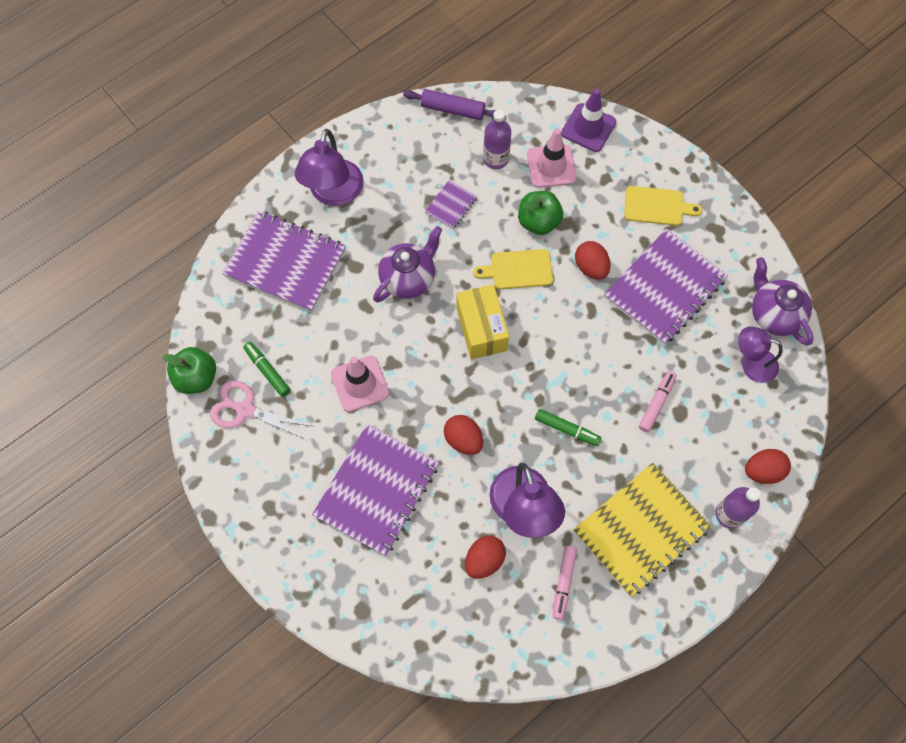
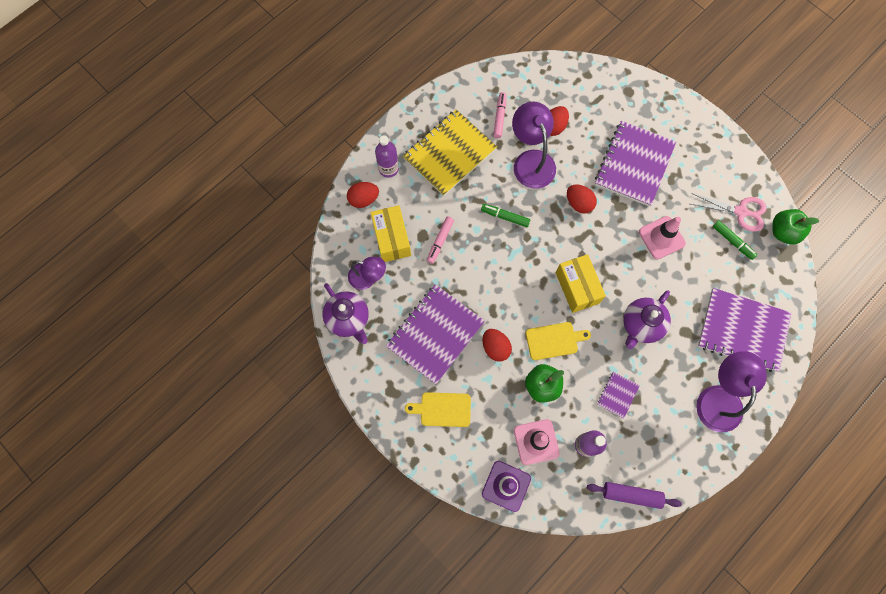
camera: 175 degrees right, 5 degrees up
none -> yellow box [371,205,411,262]

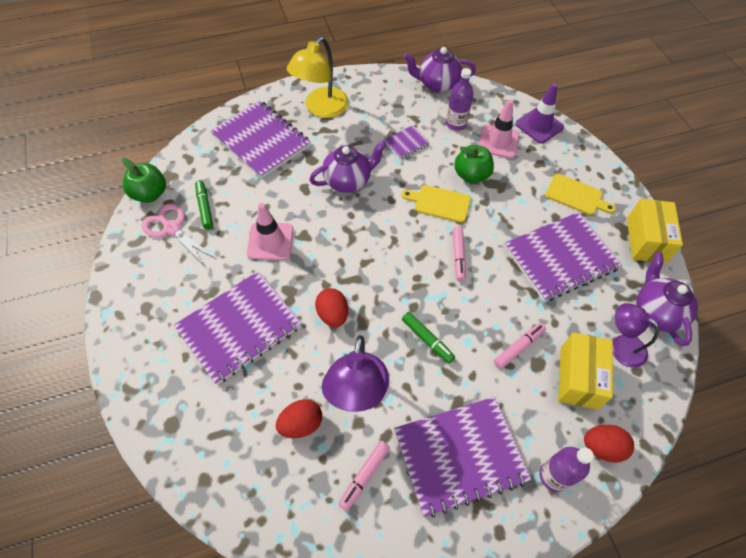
camera: 155 degrees left, 15 degrees down
yellow notebook [403,109,497,196] -> purple notebook [394,397,531,518]
red egg [483,329,512,362] -> none
yellow box [556,254,606,313] -> yellow box moved to [627,199,683,263]
purple rolling pin [587,482,682,509] -> purple teapot [404,47,476,92]
purple lamp [696,351,767,432] -> yellow lamp [287,37,349,118]
none -> pink marker [453,227,466,281]

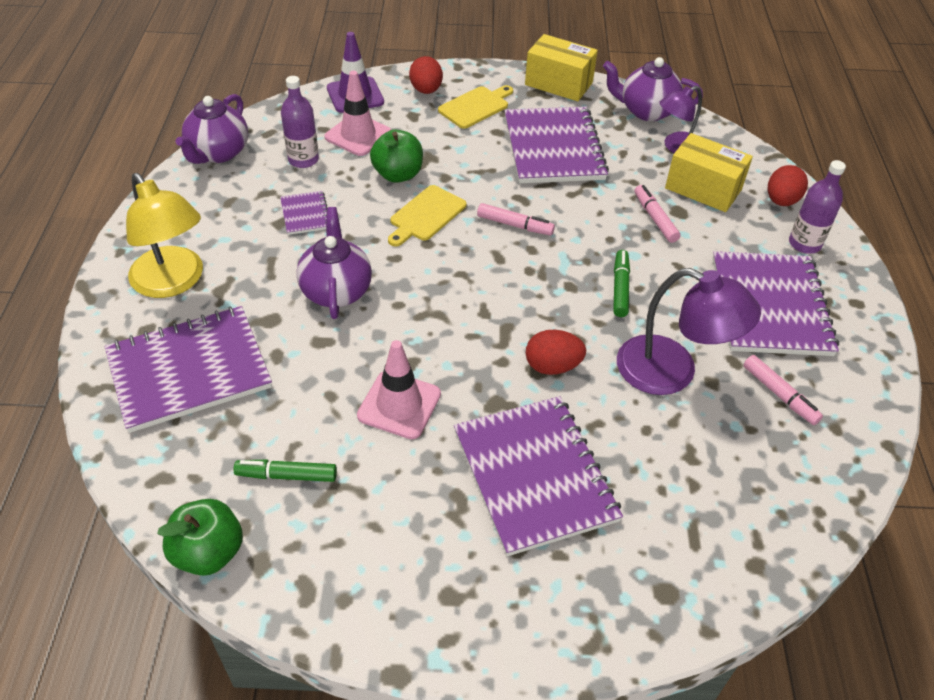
camera: 70 degrees left, 10 degrees down
pink scissors [142,204,216,265] -> none
red egg [276,399,322,438] -> red egg moved to [409,56,443,94]
green marker [402,312,455,363] -> green marker turned 60 degrees counterclockwise [613,250,630,317]

